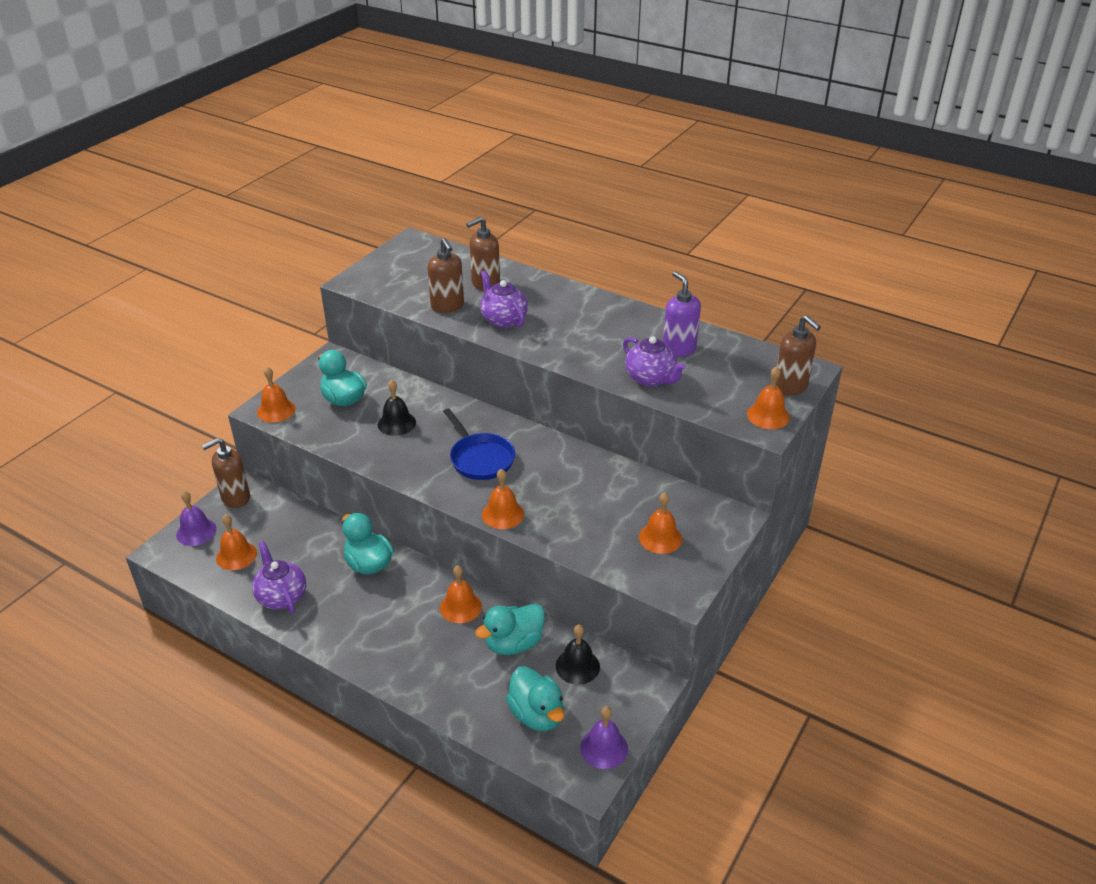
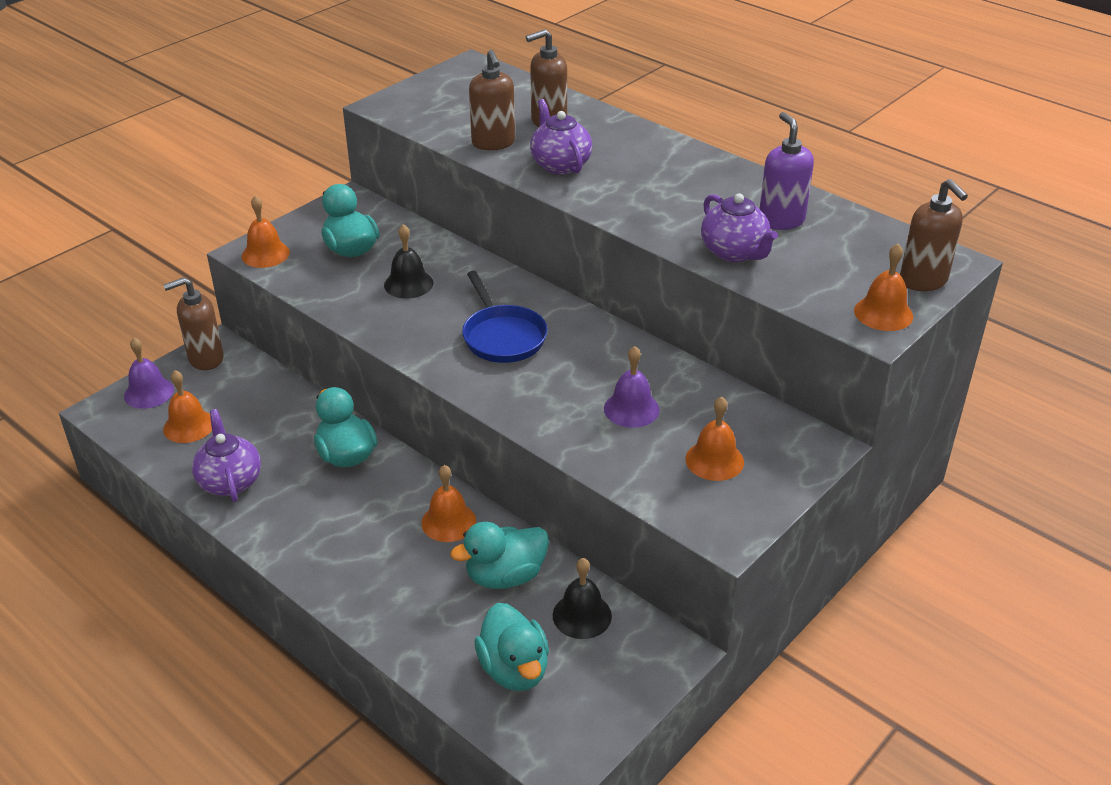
camera: 10 degrees right, 0 degrees up
orange bell [482,469,524,529] -> none
purple bell [580,706,628,769] -> purple bell moved to [604,346,660,428]

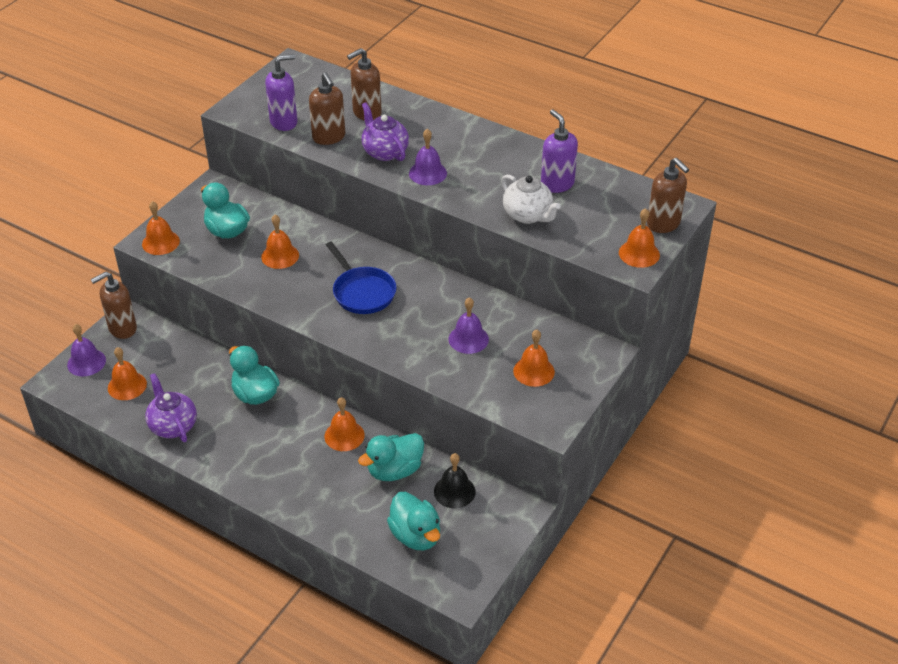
camera: 10 degrees left, 5 degrees up
black bell [384,224,433,298] -> orange bell [261,215,299,269]
purple teapot [701,193,778,262] -> white teapot [501,174,561,224]
none -> purple soap dispenser [265,54,298,131]
none -> purple bell [409,129,447,185]

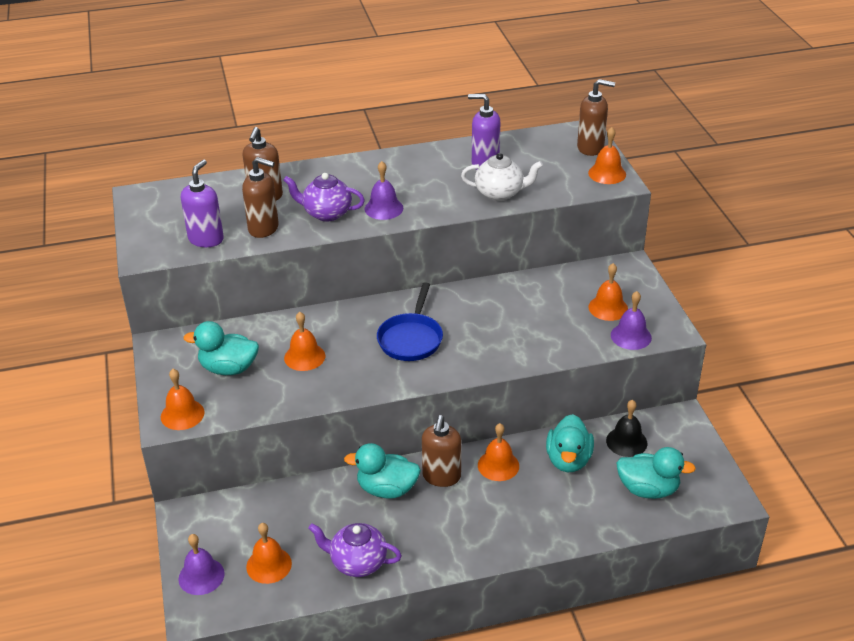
camera: 45 degrees left, 5 degrees down
brown soap dispenser [91,272,137,339] -> brown soap dispenser moved to [422,415,461,487]
blue pan [326,242,397,314] -> blue pan turned 90 degrees clockwise [377,282,443,361]
purple bell [449,297,489,354] -> purple bell moved to [611,291,652,350]

